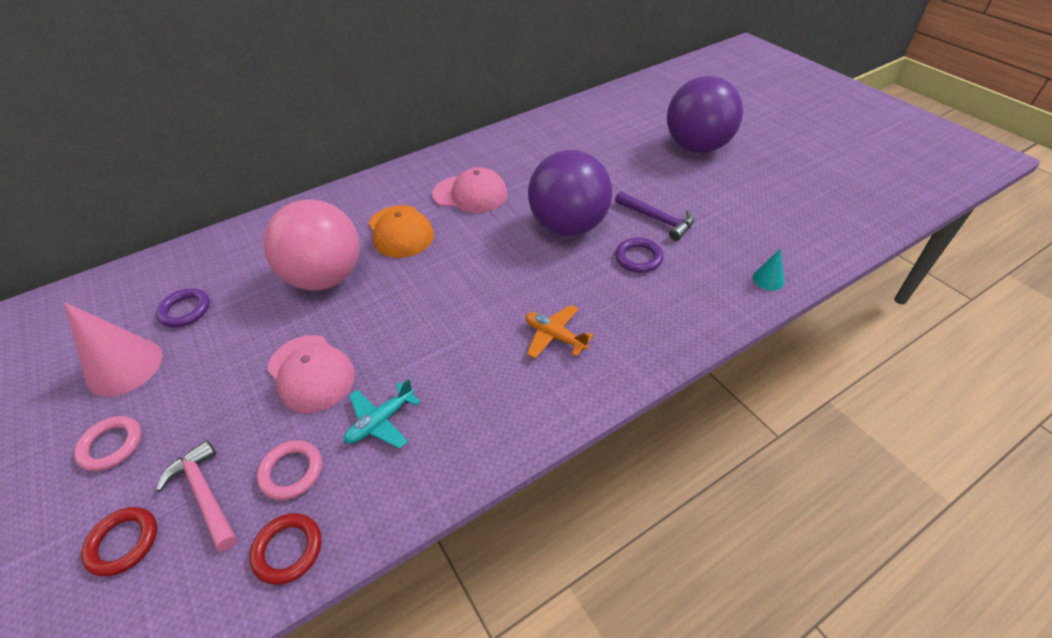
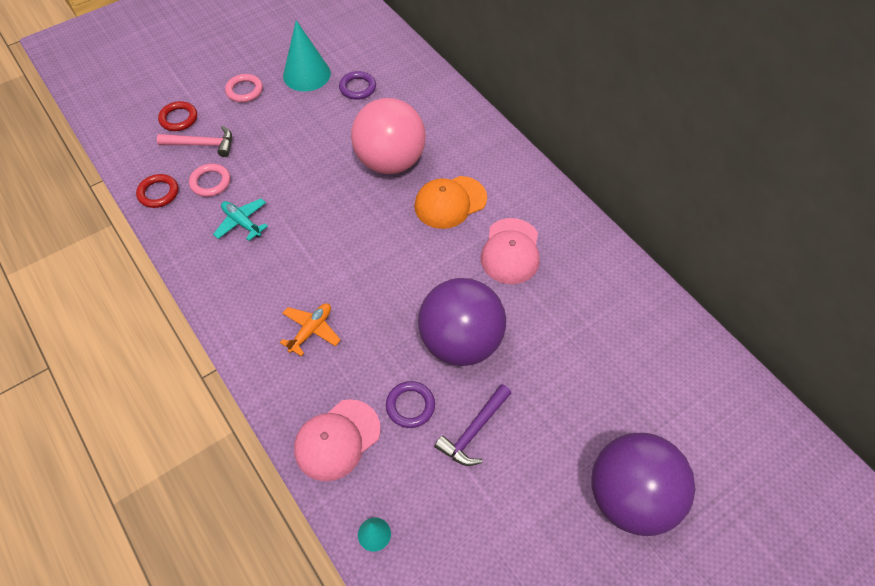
camera: 85 degrees right, 10 degrees up
pink cone [64,302,162,397] -> turquoise cone [283,20,331,91]
pink hammer [156,440,237,551] -> pink hammer turned 45 degrees clockwise [157,126,232,157]
pink cap [267,335,355,413] -> pink cap moved to [294,399,381,481]

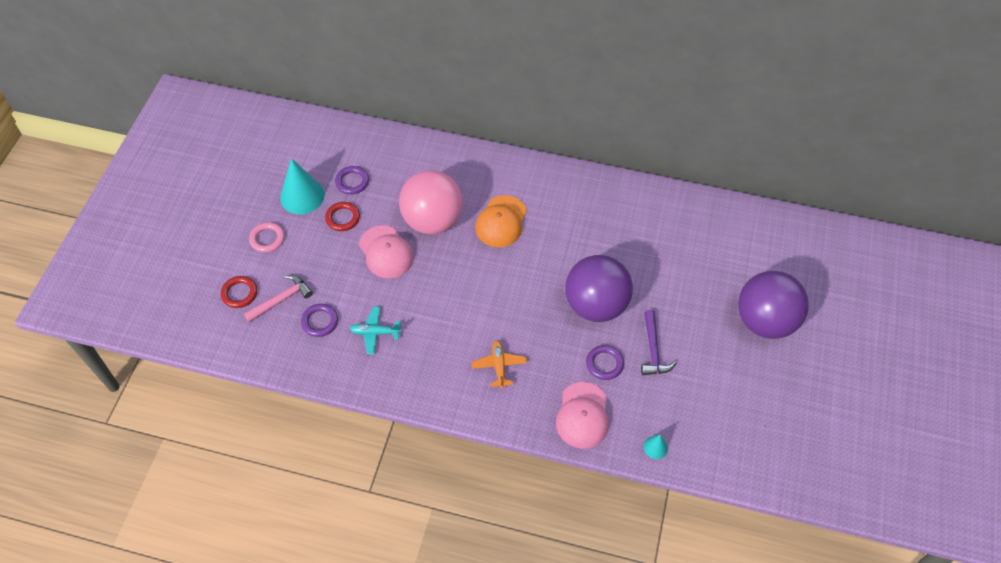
camera: 40 degrees left, 0 degrees up
red ring [136,174,178,208] -> red ring moved to [325,202,360,231]
pink ring [189,164,230,197] -> purple ring [301,304,338,337]
pink cap [481,218,540,284] -> pink cap moved to [359,225,414,278]

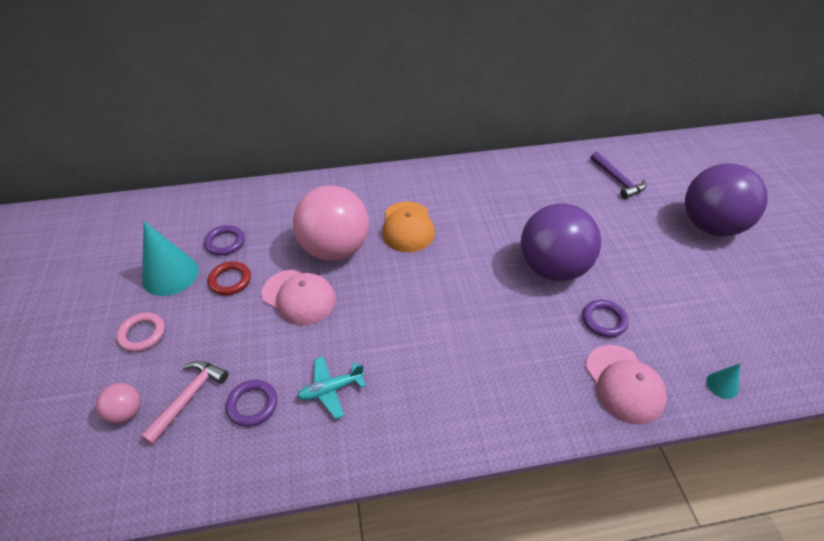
camera: 25 degrees left, 10 degrees down
red ring [221,276,257,308] -> pink ball [96,383,141,424]
orange plane [471,341,527,388] -> none
purple hammer [641,310,676,375] -> purple hammer moved to [591,152,647,199]

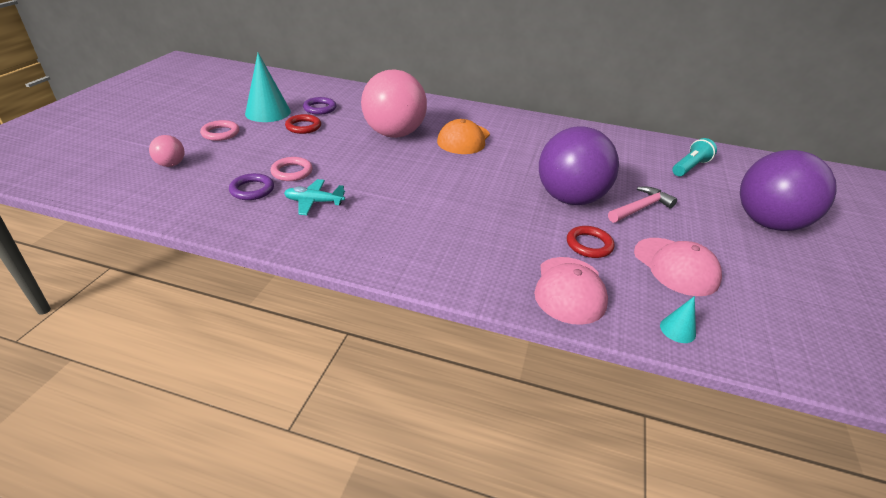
camera: 25 degrees right, 10 degrees down
pink hammer [141,361,229,445] -> pink hammer moved to [608,187,677,223]
pink cap [261,270,336,325] -> pink cap moved to [634,238,722,296]
purple ring [582,300,629,338] -> red ring [567,226,615,258]
purple hammer [591,152,647,199] -> turquoise flashlight [672,138,717,176]
none -> pink ring [271,157,313,181]

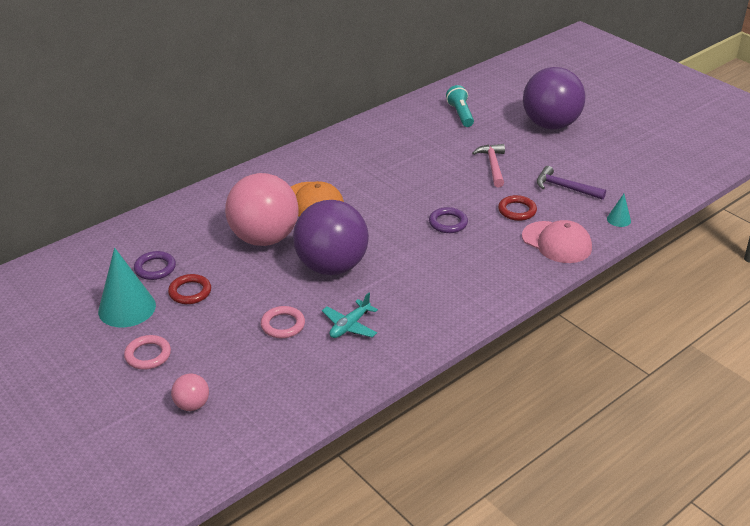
camera: 55 degrees left, 0 degrees up
purple ring [229,173,274,200] -> purple ring moved to [429,207,468,233]
purple ball [539,126,619,205] -> purple ball moved to [293,200,369,275]
pink cap [634,238,722,296] -> purple hammer [537,166,606,200]

